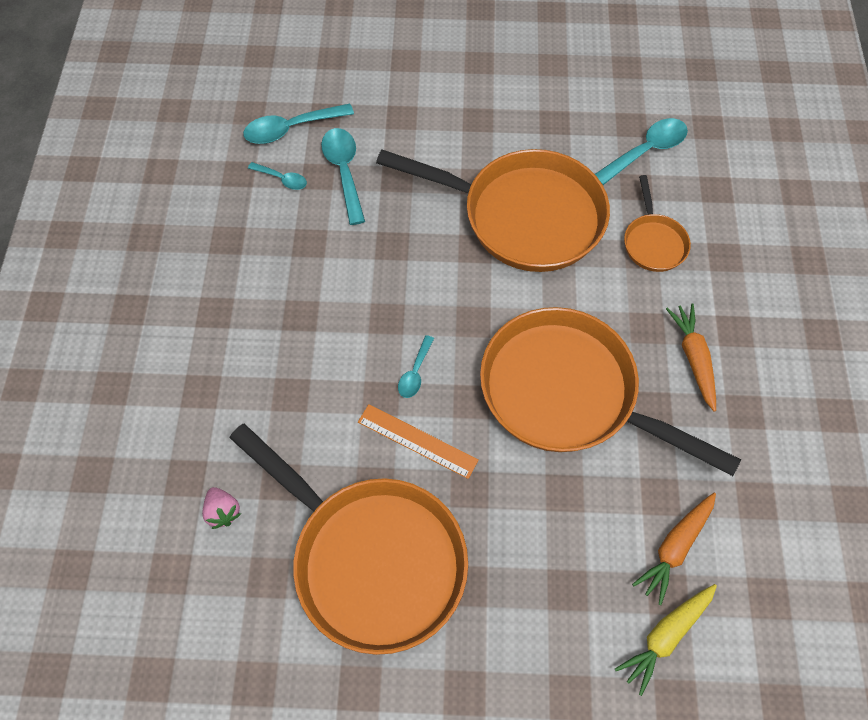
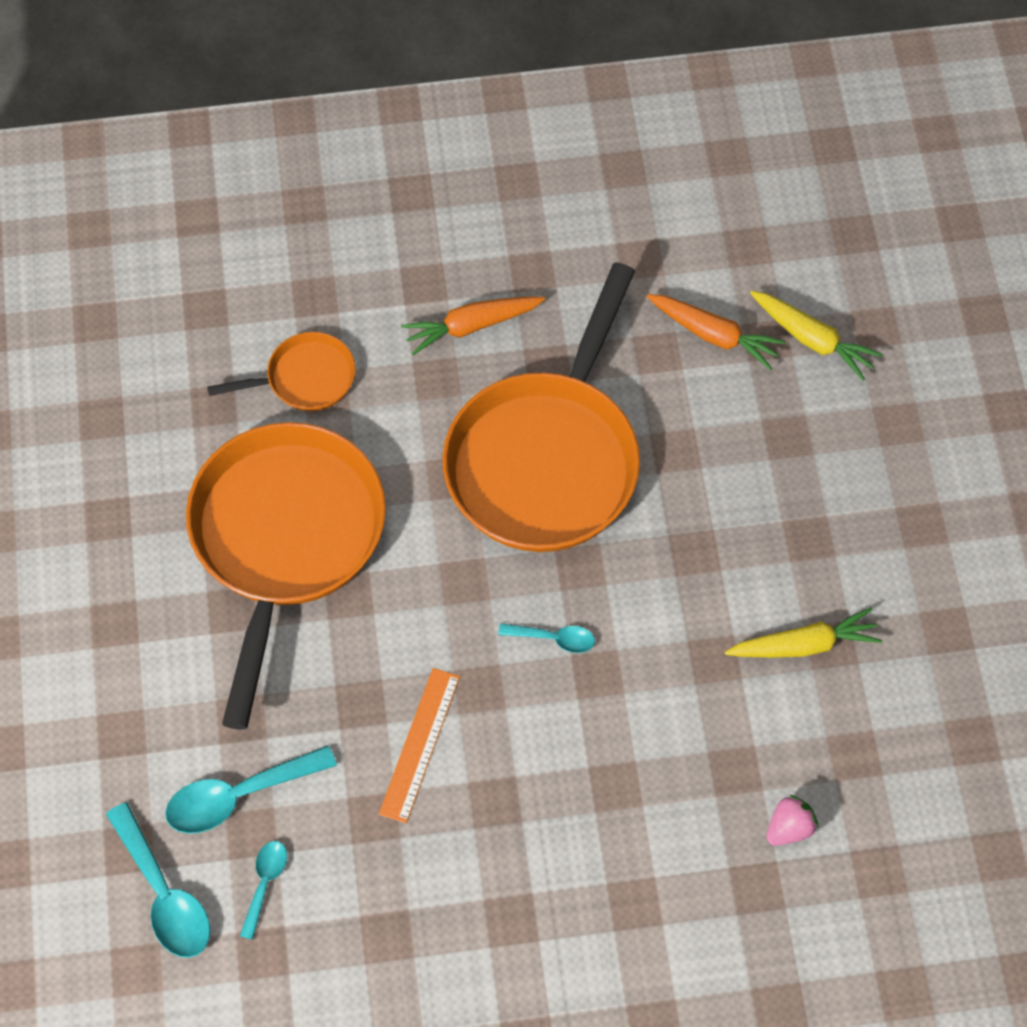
camera: 100 degrees left, 0 degrees up
orange pan [229,423,468,655] -> yellow carrot [725,607,882,658]
orange ruler [358,404,478,479] -> orange ruler moved to [379,668,460,823]
turquoise spoon [595,118,688,185] -> none

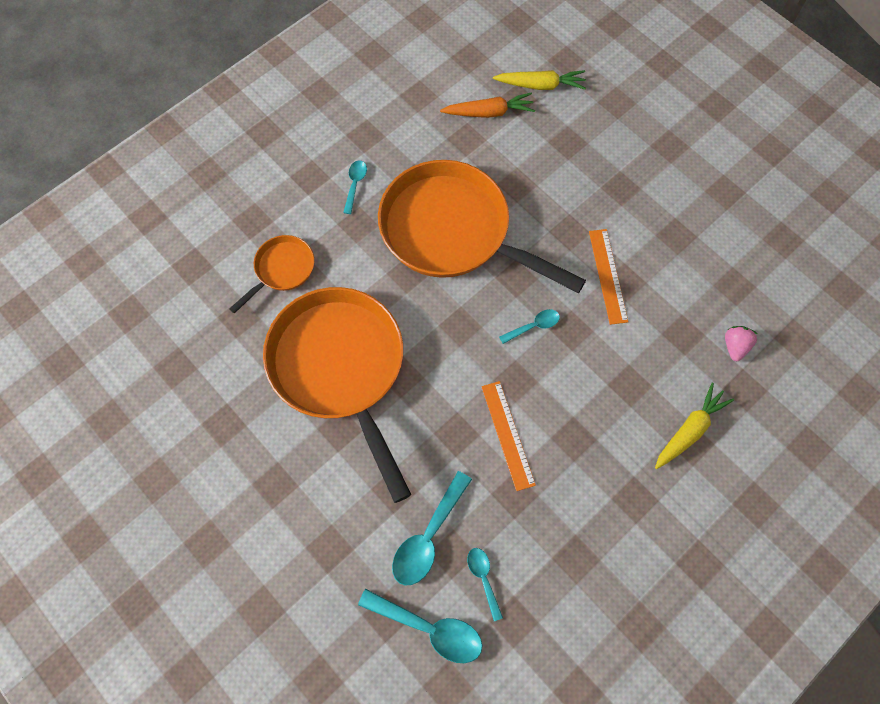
camera: 35 degrees left, 5 degrees up
orange carrot [401,296,545,355] -> turquoise spoon [343,161,367,214]
orange pan [442,262,640,552] -> orange pan turned 135 degrees clockwise [378,160,586,293]
yellow carrot [725,607,882,658] -> yellow carrot moved to [655,383,734,469]
none -> orange ruler [589,229,628,325]

